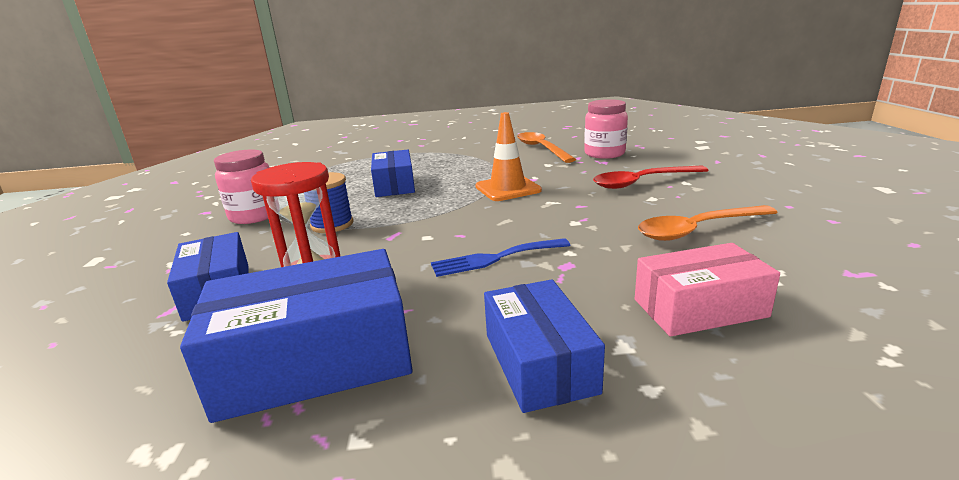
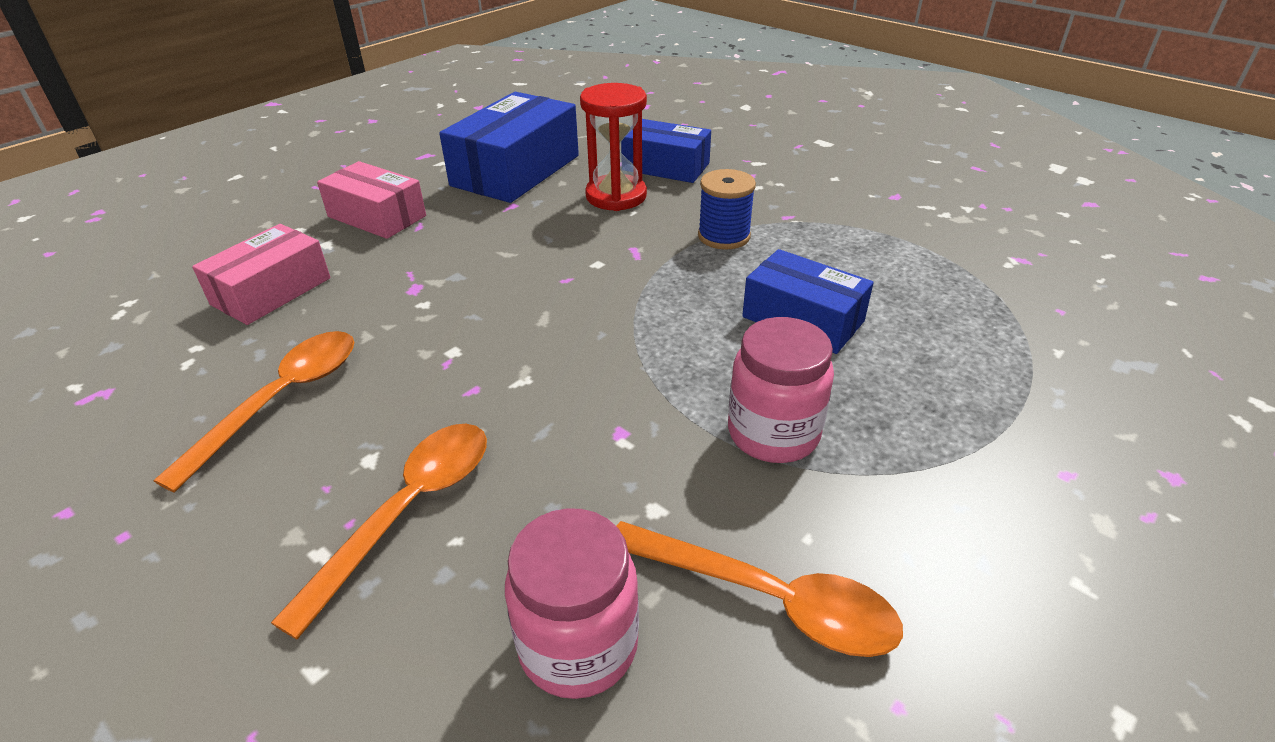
camera: 135 degrees right, 15 degrees up
pink jar [214,150,270,224] -> pink jar moved to [728,317,834,463]
blue fork [431,238,570,277] -> none
orange traffic cone [475,112,542,201] -> none
blue box [484,279,605,413] -> pink box [317,161,426,239]
red spoon [593,166,709,189] -> orange spoon [271,424,487,639]

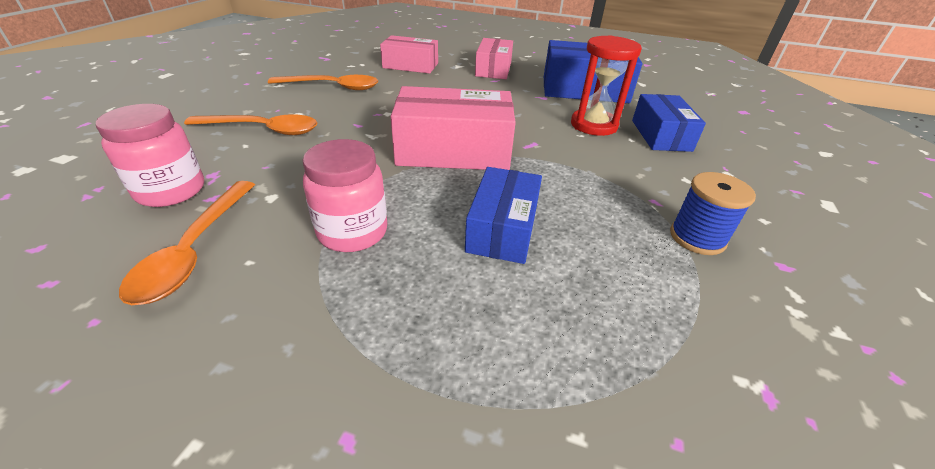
camera: 65 degrees right, 0 degrees up
blue spool [698,169,756,250] -> blue spool moved to [670,172,756,255]
none -> pink box [391,86,516,170]

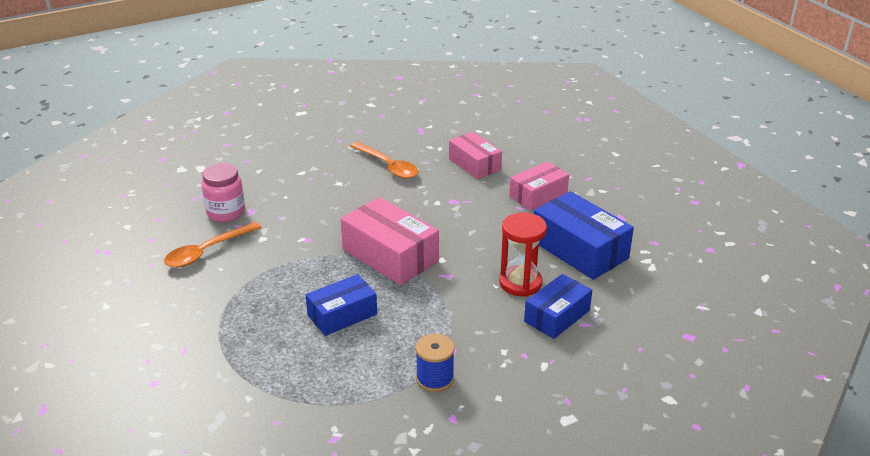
camera: 45 degrees right, 5 degrees down
orange spoon [184,114,318,135] -> none
pink jar [302,139,387,252] -> none

